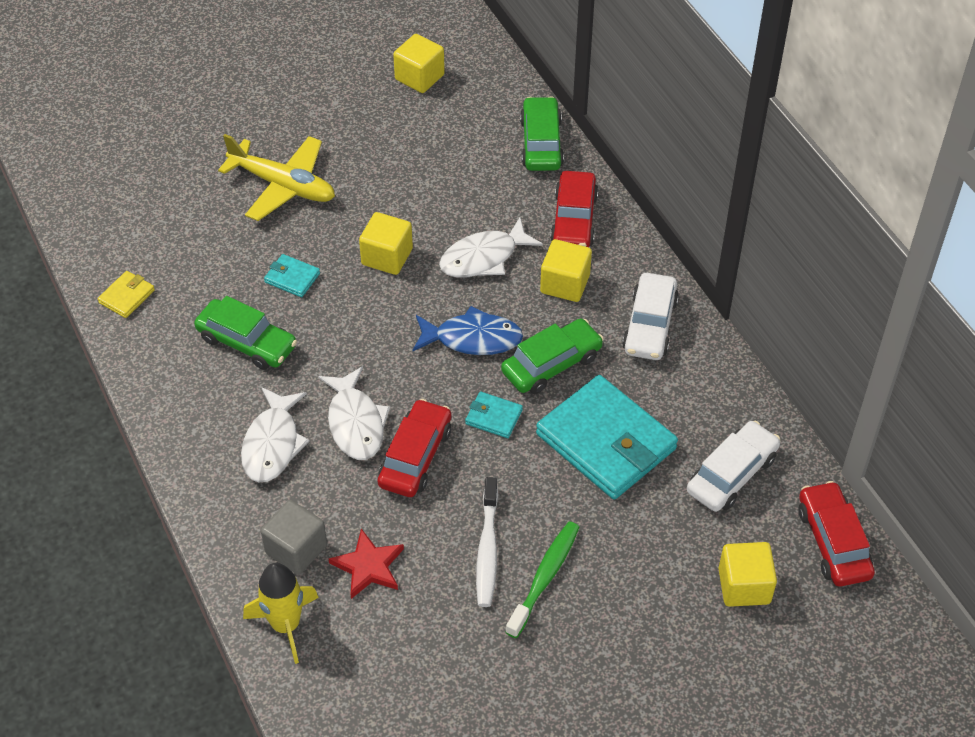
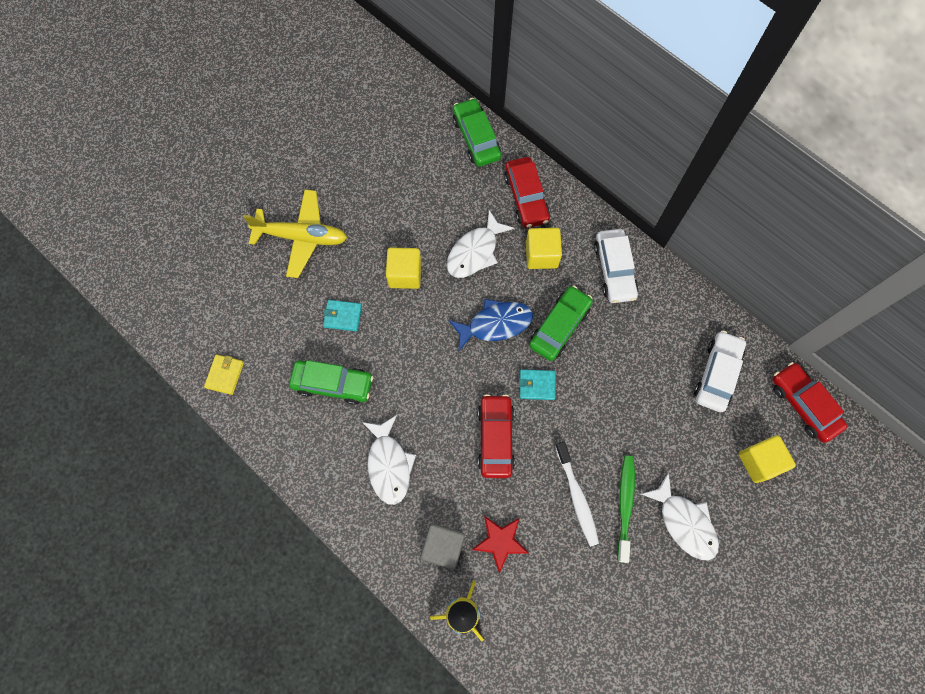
camera: 20 degrees left, 20 degrees up
white fish [318,366,390,460] -> white fish moved to [641,472,719,561]
yellow cube [393,34,445,93] -> none
turquoise wallet [536,375,678,499] -> none

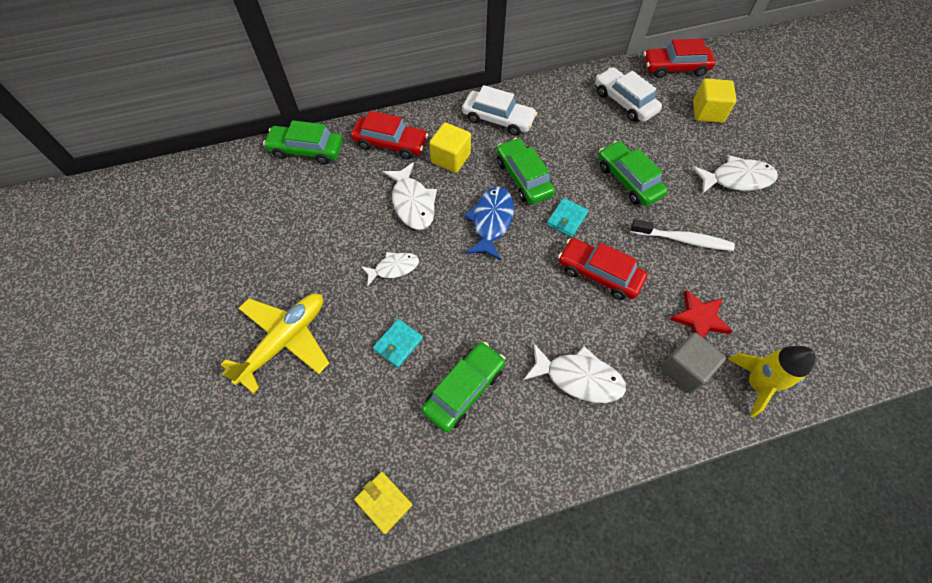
camera: 60 degrees left, 10 degrees down
yellow cube [386,247,421,289] -> white fish [361,252,419,286]
green toothbrush [617,455,635,563] -> none
none -> green car [598,141,668,206]

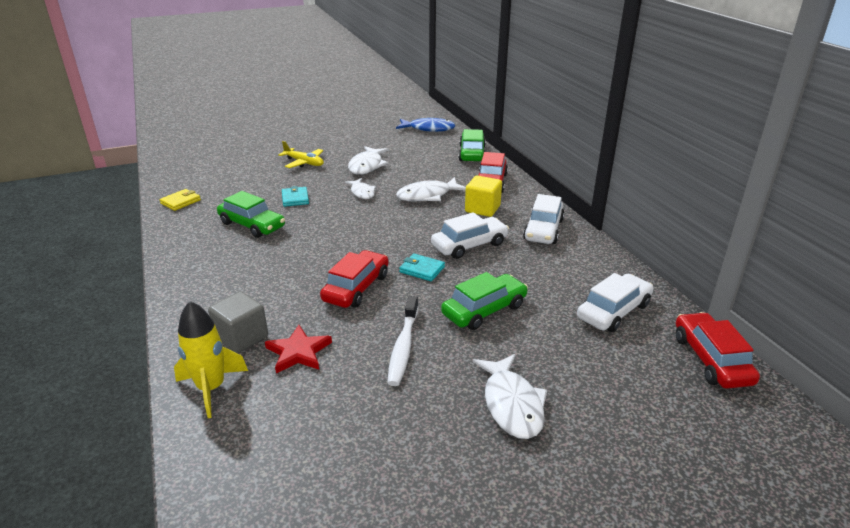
camera: 85 degrees right, 30 degrees down
yellow plane [221,293,329,394] -> yellow plane [278,141,324,168], size x0.65
turquoise wallet [373,319,423,368] -> turquoise wallet turned 45 degrees clockwise [282,186,309,207]
blue fish [464,187,514,261] -> blue fish moved to [396,118,456,132]
green car [496,138,555,204] -> white car [431,212,509,259]
white fish [523,344,626,403] -> white fish moved to [348,146,389,175]
yellow cube [693,78,736,123] -> none

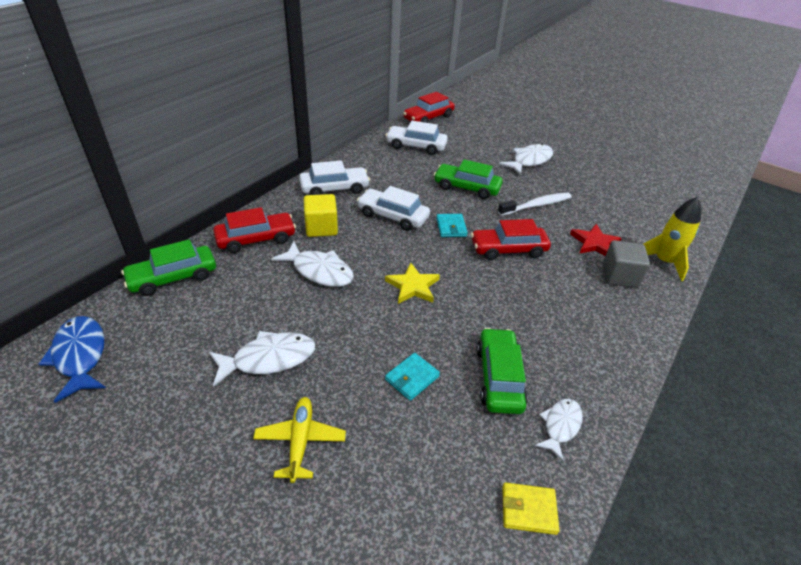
camera: 125 degrees left, 10 degrees up
white fish [345,178,375,199] -> white fish moved to [535,399,583,461]
none -> yellow star [385,262,440,304]

